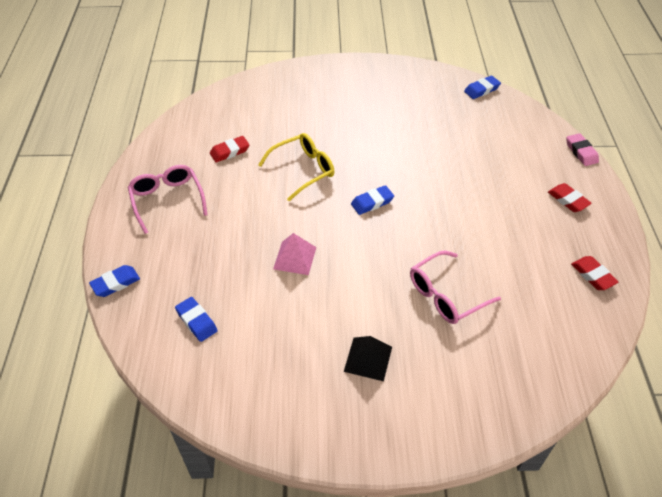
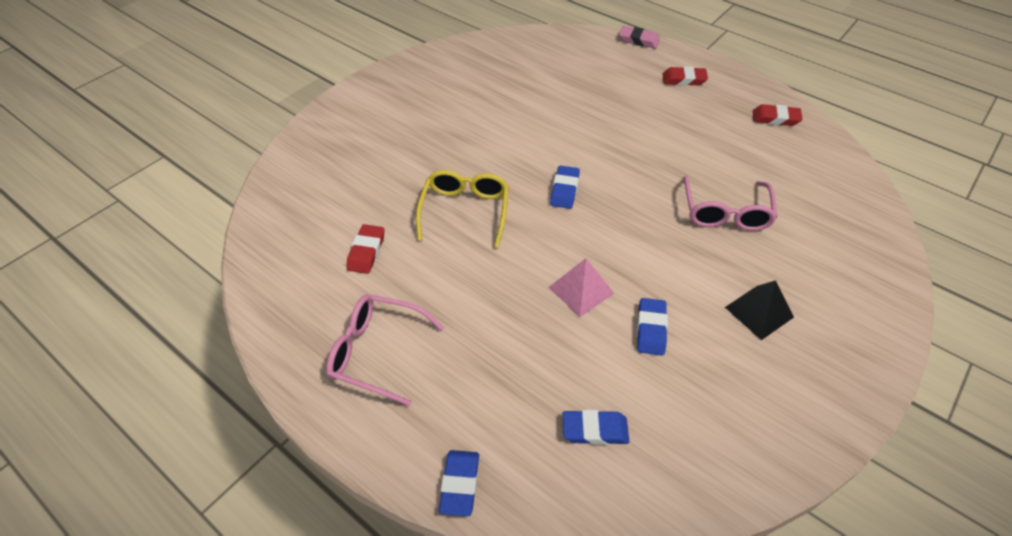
camera: 50 degrees left, 0 degrees up
blue eraser [464,76,501,99] -> blue eraser moved to [637,298,668,355]

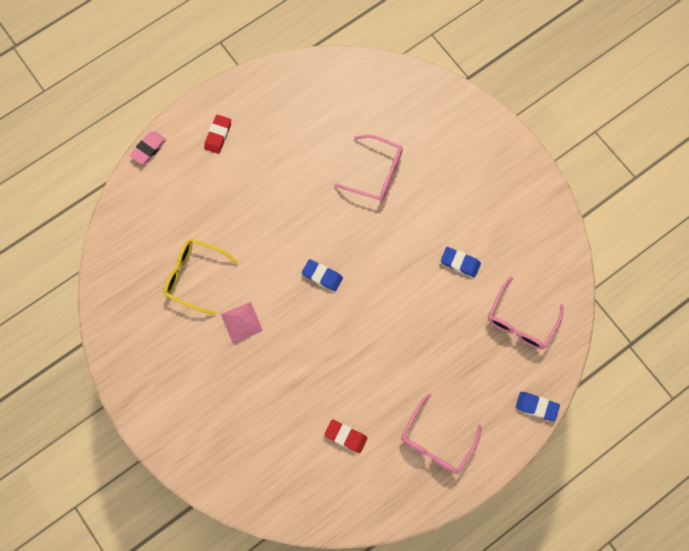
camera: 75 degrees left, 25 degrees up
yellow glasses [416,170,509,248] -> yellow glasses moved to [164,239,239,315]
pink pyramid [549,258,614,317] -> pink pyramid moved to [221,302,263,343]
blue eraser [563,410,629,445] -> pink glasses [488,277,564,349]
black pyramid [725,280,794,340] -> none
red eraser [753,104,803,126] -> none

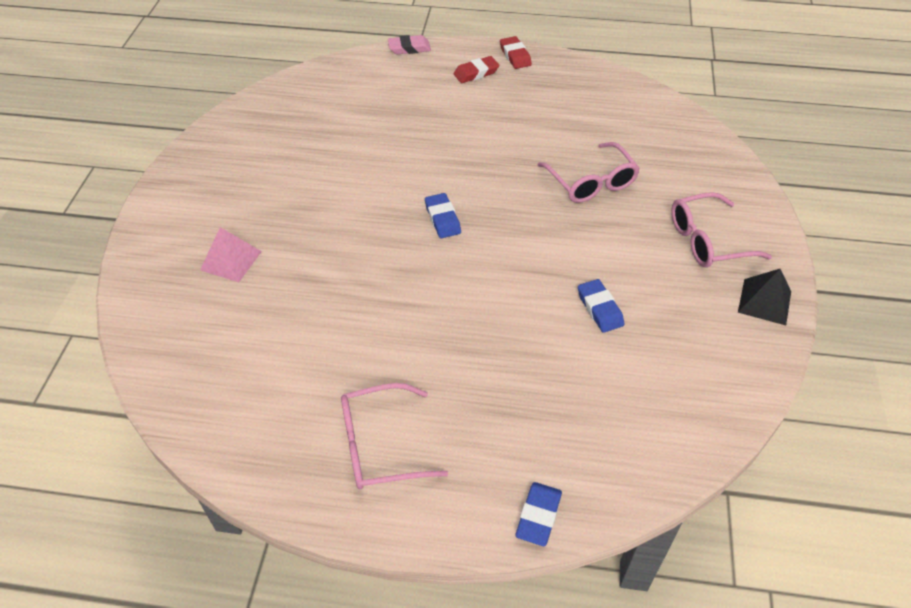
camera: 45 degrees right, 25 degrees down
yellow glasses [164,239,239,315] -> none
pink pyramid [221,302,263,343] -> pink pyramid moved to [200,227,262,282]
red eraser [324,419,368,453] -> red eraser moved to [500,36,532,69]
pink glasses [488,277,564,349] -> pink glasses moved to [671,192,772,268]
blue eraser [516,392,560,421] -> blue eraser turned 45 degrees clockwise [516,482,562,546]
none -> black pyramid [738,269,791,325]

